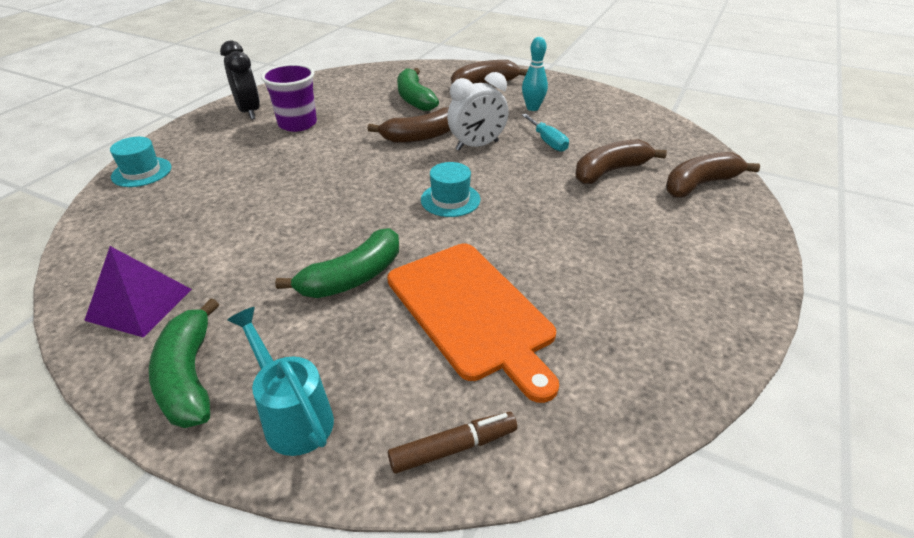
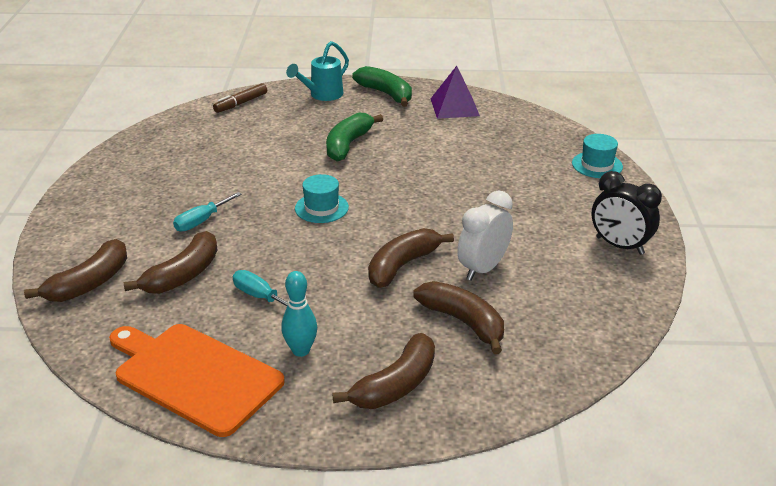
camera: 155 degrees right, 5 degrees down
turquoise watering can [227,307,334,456] -> turquoise watering can turned 105 degrees clockwise [286,41,349,101]
purple cup [261,64,317,132] -> none
orange cutting board [387,244,559,403] -> orange cutting board moved to [109,324,285,437]
green banana [397,68,439,111] -> brown banana [413,281,504,354]
white clock [447,72,509,151] -> white clock moved to [457,190,513,281]
none -> turquoise screwdriver [173,192,242,232]

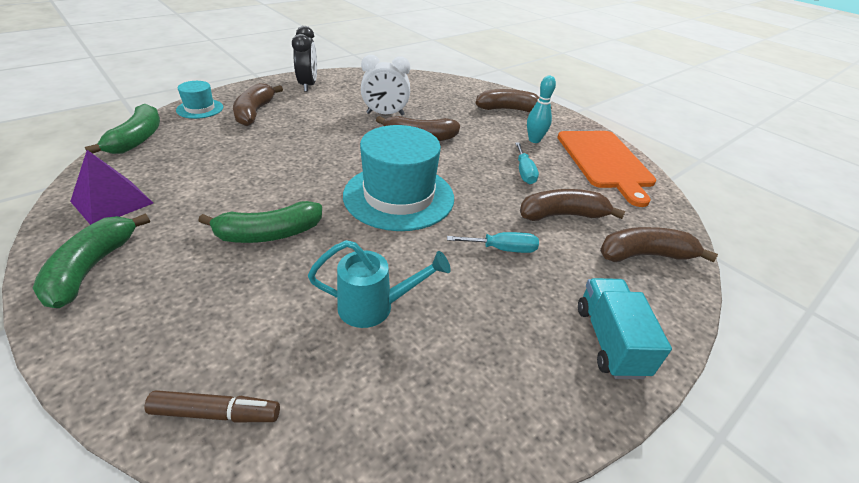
camera: 135 degrees left, 5 degrees up
turquoise watering can [286,41,349,101] -> turquoise watering can moved to [308,240,451,328]
turquoise hat [295,174,349,223] -> turquoise hat [343,125,454,231], size x2.04
brown banana [413,281,504,354] -> brown banana moved to [233,83,283,126]
none -> green banana [85,104,160,154]
none -> turquoise truck [578,278,672,379]

